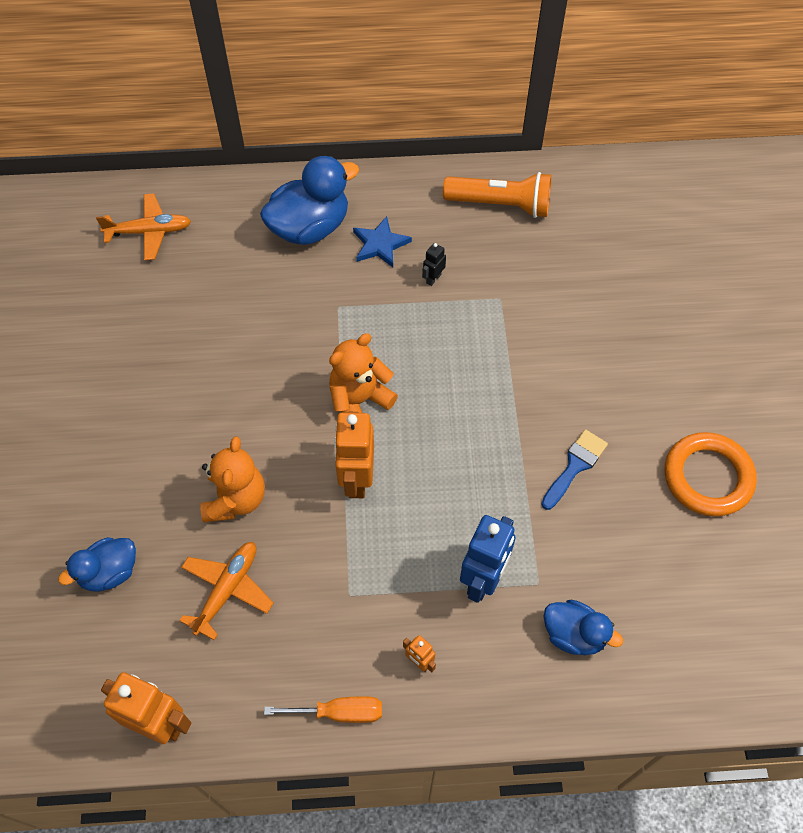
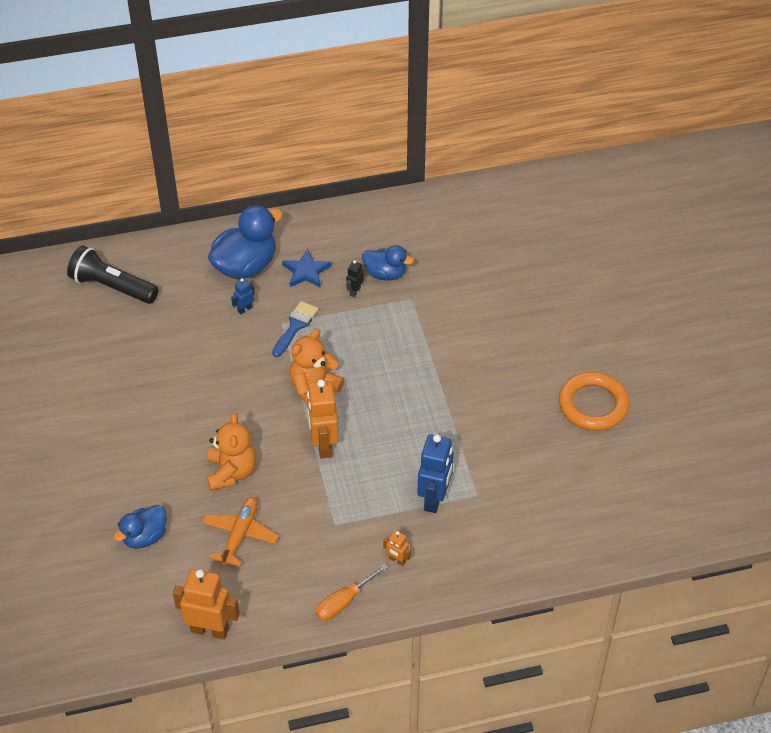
camera: 10 degrees left, 10 degrees down
orange plane [96,193,191,261] -> black flashlight [67,246,159,304]
orange screwdriver [264,696,382,723] -> orange screwdriver turned 150 degrees clockwise [315,564,388,621]
orange flashlight [443,172,551,218] -> none
blue brush [541,429,608,510] -> blue brush moved to [272,301,318,357]
blue duck [543,599,623,655] -> blue duck moved to [362,245,414,280]
none -> blue robot [231,278,255,314]

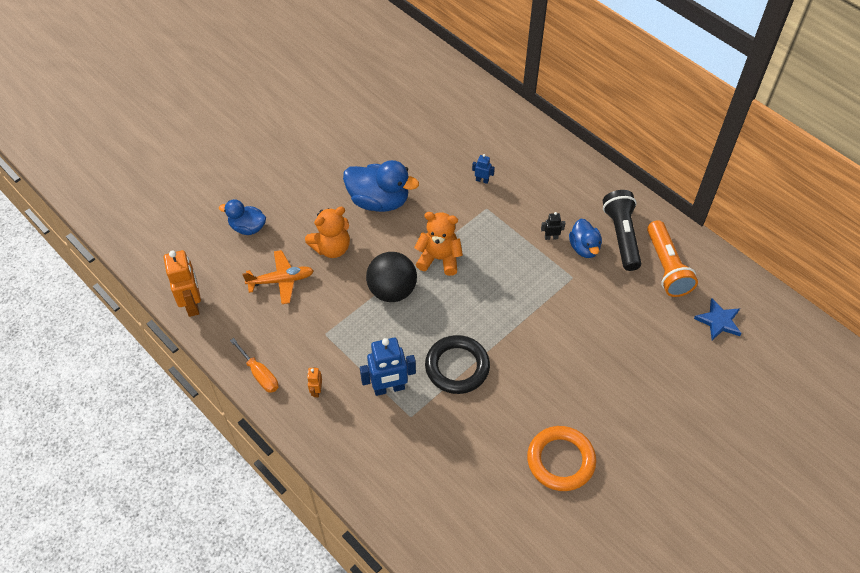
camera: 60 degrees right, 5 degrees up
black flashlight [67,246,159,304] -> black flashlight moved to [603,190,641,271]
blue duck [208,205,283,279] -> blue duck moved to [343,160,419,212]
blue brush [272,301,318,357] -> none
blue star [282,249,332,288] -> blue star moved to [694,298,742,340]
orange robot [307,380,339,459] -> black ball [366,252,417,302]
orange screwdriver [315,564,388,621] -> orange screwdriver turned 150 degrees counterclockwise [230,338,279,393]
none -> black ring [425,335,490,394]
none -> orange flashlight [647,220,698,297]

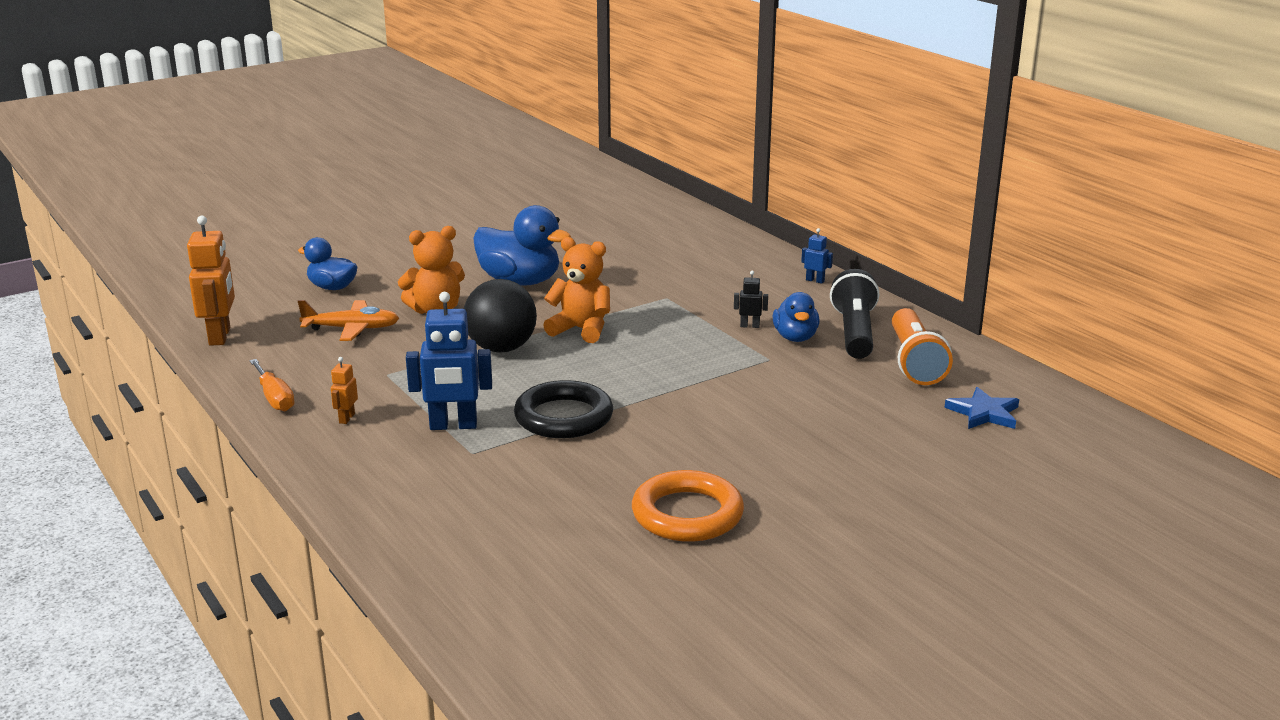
camera: 10 degrees right, 30 degrees down
blue robot [472,154,495,184] -> blue robot moved to [801,228,833,284]

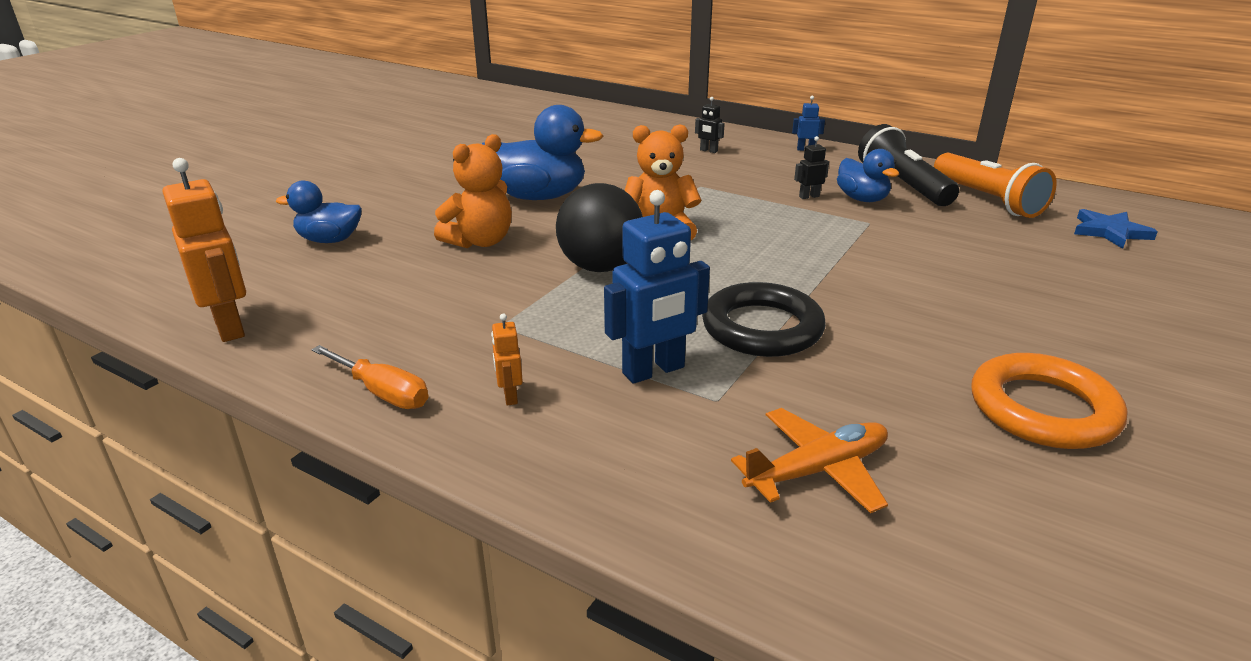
camera: 25 degrees left, 5 degrees up
orange plane [298,300,399,341] -> orange plane moved to [731,408,888,513]
none -> black robot [695,97,725,153]

